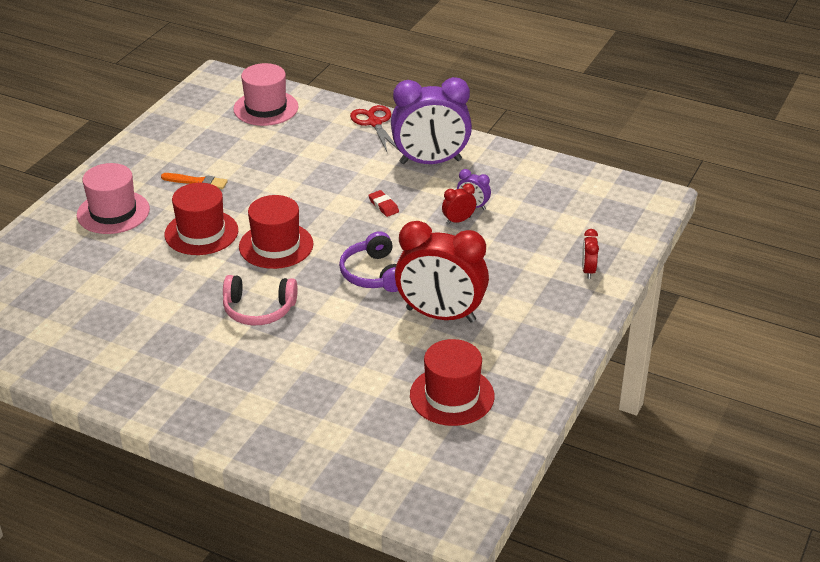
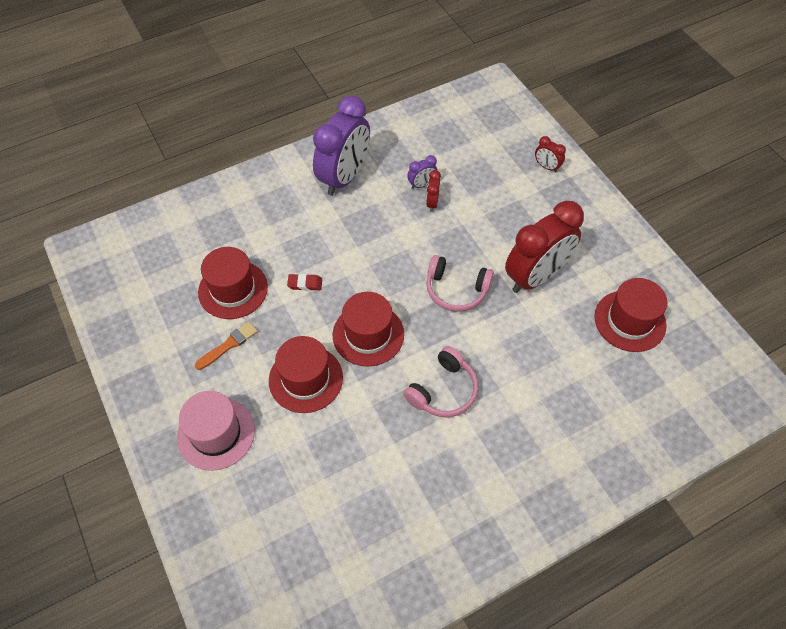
camera: 55 degrees left, 20 degrees up
pink hat [233,63,299,126] -> none
purple headphones [339,231,398,292] -> pink headphones [426,255,494,312]
red scissors [350,105,398,152] -> none
red eraser [368,190,399,217] -> red eraser moved to [287,274,322,291]
none -> red hat [198,247,268,319]

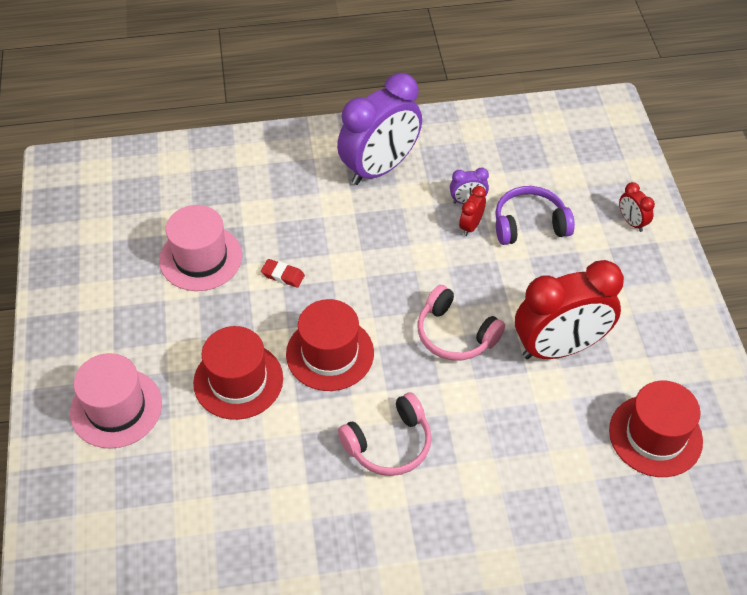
camera: 20 degrees right, 5 degrees down
orange brush [195,322,258,370] -> none
red hat [198,247,268,319] -> pink hat [159,205,242,291]
none -> purple headphones [495,186,575,245]

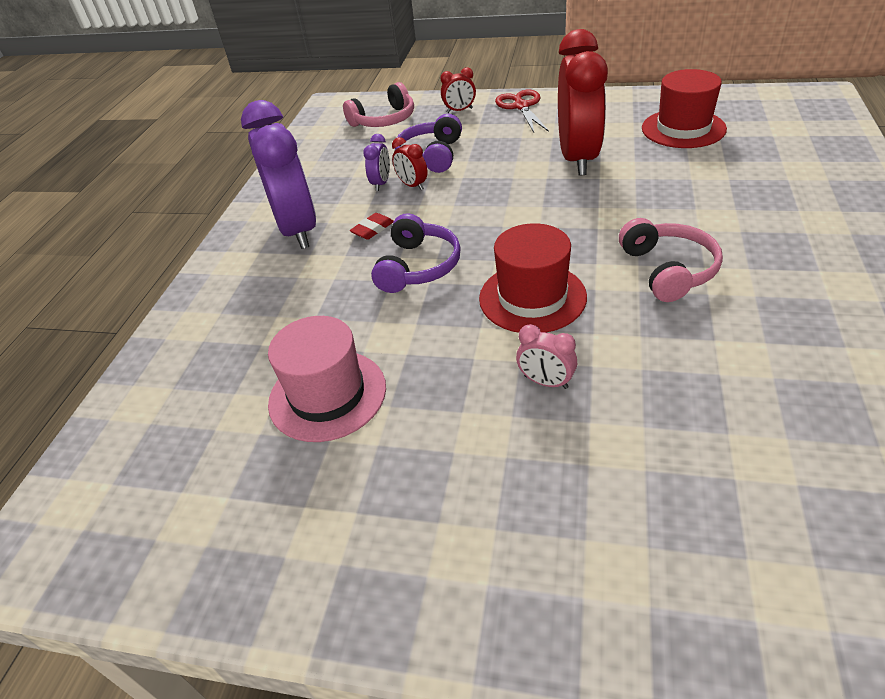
camera: 65 degrees left, 10 degrees down
pink hat [70,353,162,449] -> none
red hat [193,326,283,420] -> pink clock [516,324,577,389]
red eraser [261,259,305,288] -> red eraser moved to [350,213,394,240]
pink headphones [418,285,505,361] -> pink headphones moved to [343,82,414,127]
none -> purple headphones [371,213,461,293]
none -> red scissors [495,90,549,132]

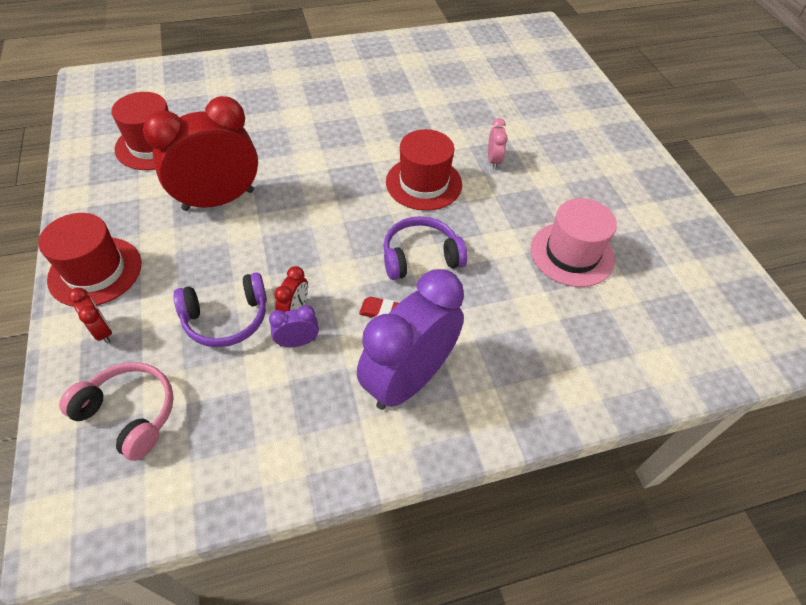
camera: 125 degrees left, 10 degrees up
red scissors [495,90,549,132] -> red hat [38,213,141,307]
pink headphones [619,218,723,302] -> none

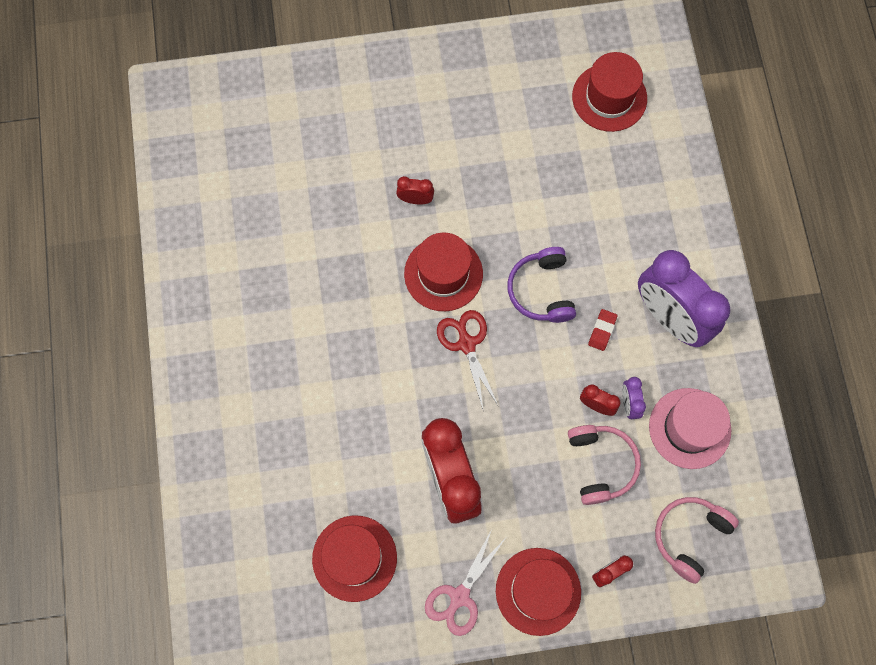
camera: 80 degrees left, 20 degrees up
purple headphones [173,272,267,347] -> pink headphones [568,425,641,505]
pink clock [488,118,508,169] -> red clock [396,176,434,205]
pink hat [531,198,617,287] -> pink hat moved to [649,388,731,469]
none -> pink scissors [425,529,505,636]
none -> red scissors [437,310,499,412]
none -> red hat [572,52,647,132]

